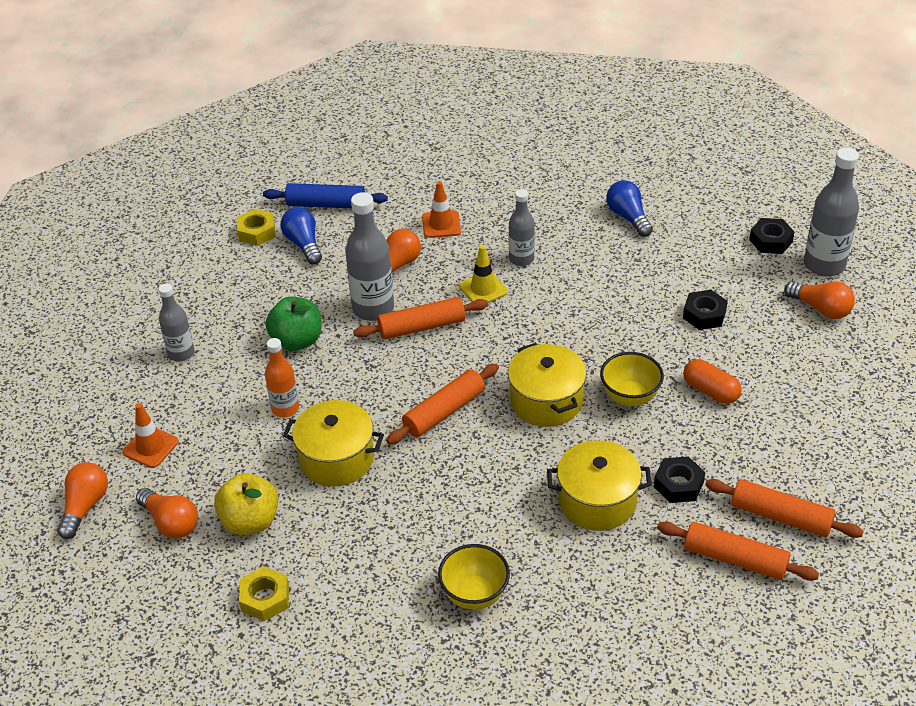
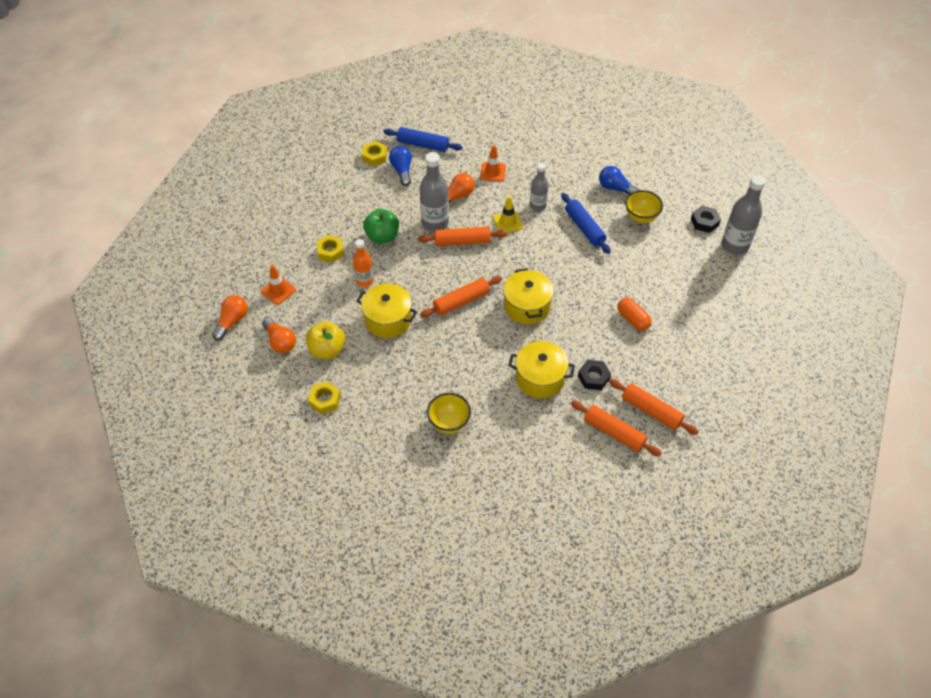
camera: 10 degrees right, 10 degrees up
grey bottle [159,283,195,361] -> none
yellow bowl [600,352,664,406] -> yellow bowl moved to [625,190,663,223]
blue light bulb [606,180,653,237] -> blue light bulb turned 45 degrees counterclockwise [599,166,640,195]
black nut [683,290,728,330] -> none
orange light bulb [784,282,855,319] -> none
none -> yellow nut [316,235,344,263]
none -> blue rolling pin [561,193,611,254]

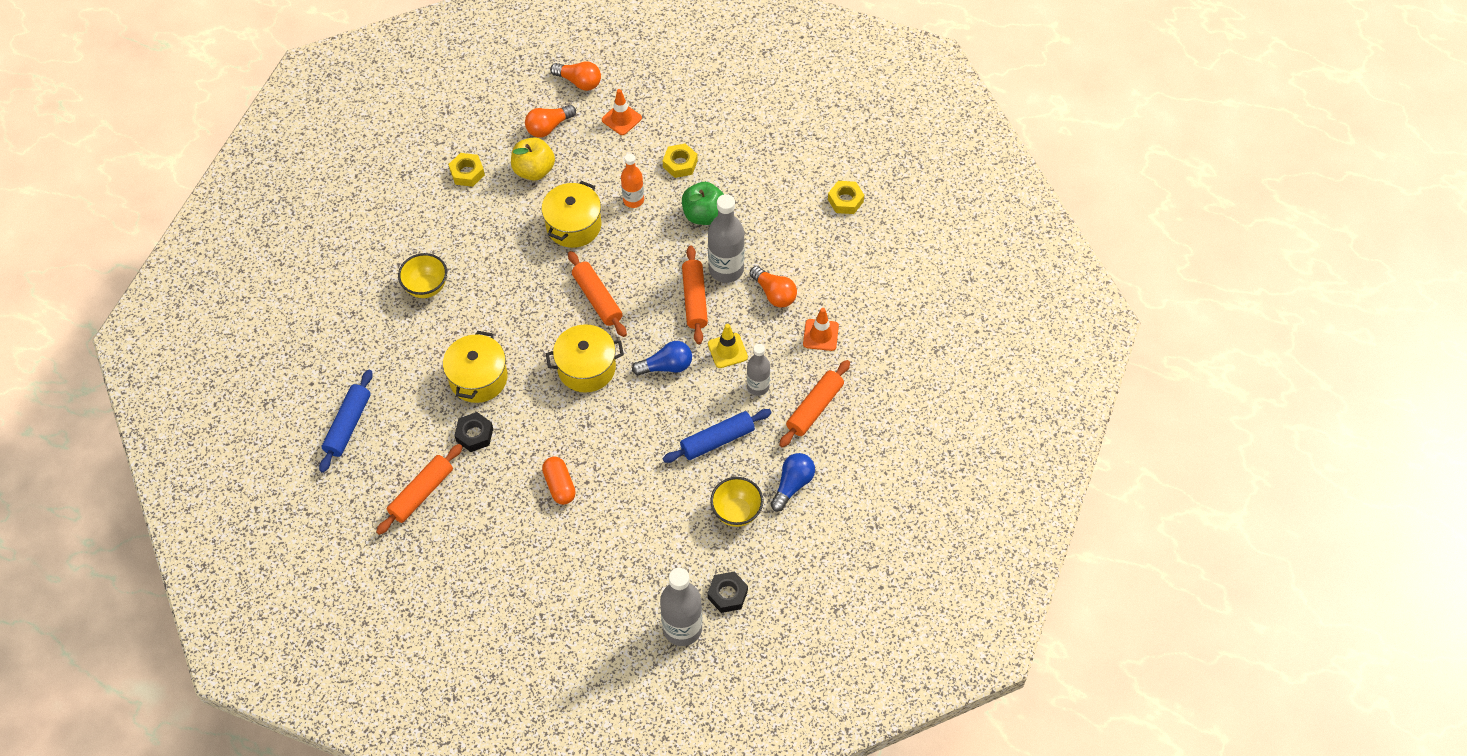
camera: 90 degrees right, 5 degrees up
blue rolling pin [384,127,463,152] -> blue rolling pin moved to [319,370,373,473]
blue light bulb [389,146,412,186] -> blue light bulb moved to [632,341,692,376]
orange rolling pin [571,401,662,457] -> orange rolling pin moved to [779,360,850,448]
orange capsule [617,298,652,331] -> orange capsule turned 75 degrees counterclockwise [542,456,576,505]

